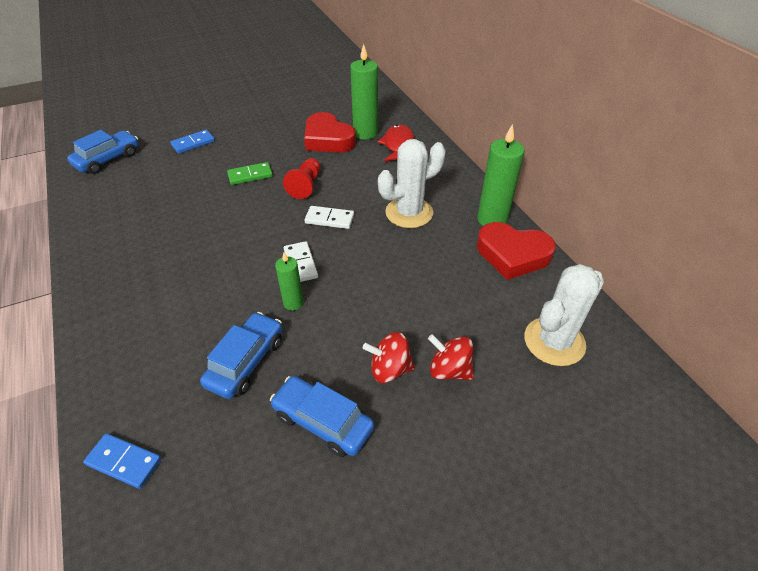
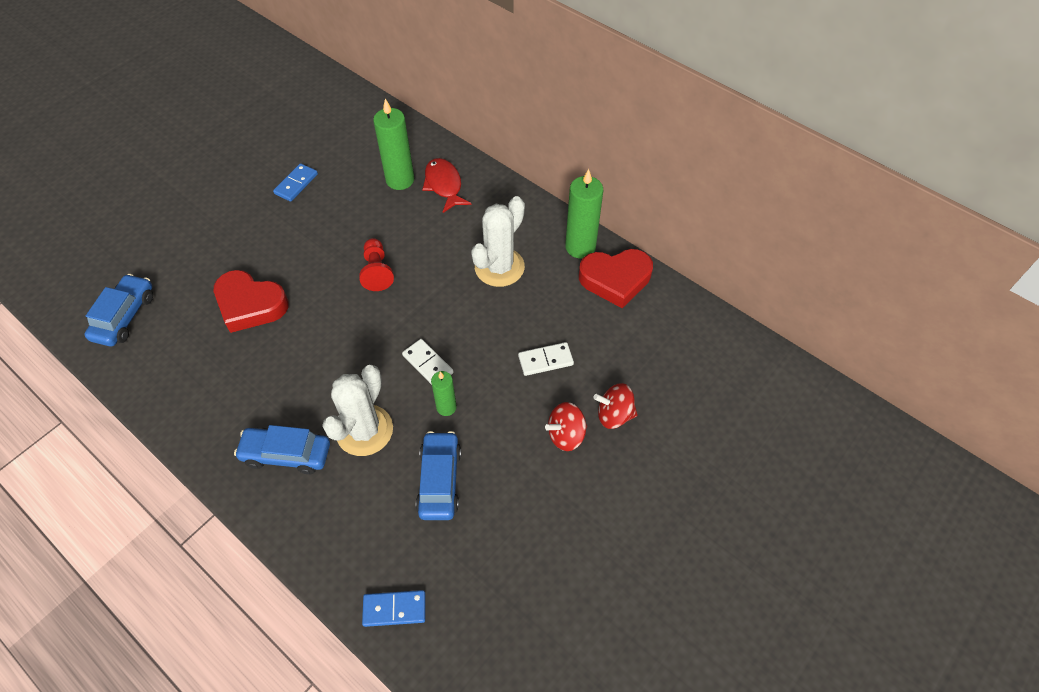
camera: 25 degrees left, 10 degrees up
blue domino [170,130,215,154] -> blue domino moved to [273,163,318,202]
green domino [227,162,273,185] -> none
blue car [270,376,374,457] -> blue car moved to [234,425,330,474]
red heart [304,112,356,152] -> red heart moved to [214,270,289,333]
white domino [305,206,354,229] -> white domino moved to [518,342,574,376]
white cactus [524,264,604,366] -> white cactus moved to [322,365,393,456]

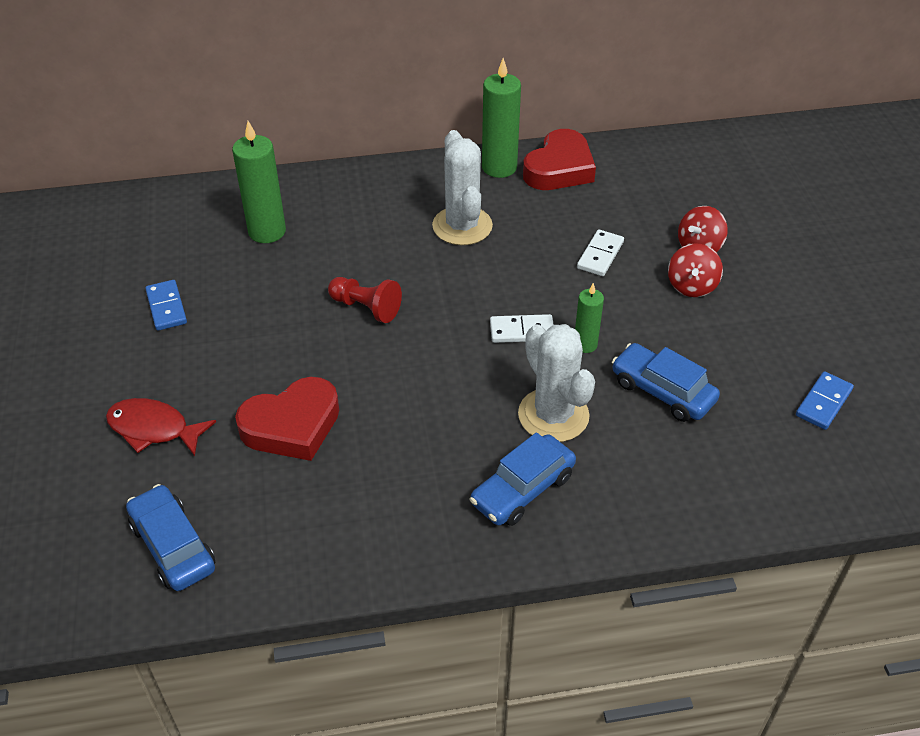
camera: 50 degrees left, 10 degrees down
blue domino [362,590,425,627] -> blue domino moved to [796,371,854,430]
red fish [422,158,471,213] -> red fish moved to [106,398,216,456]

